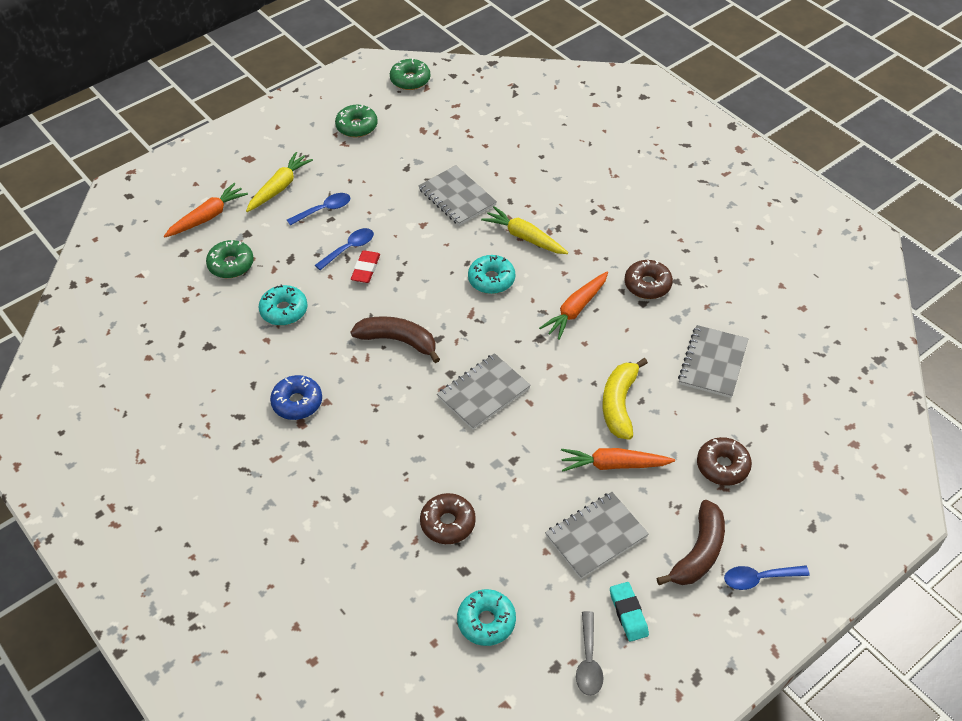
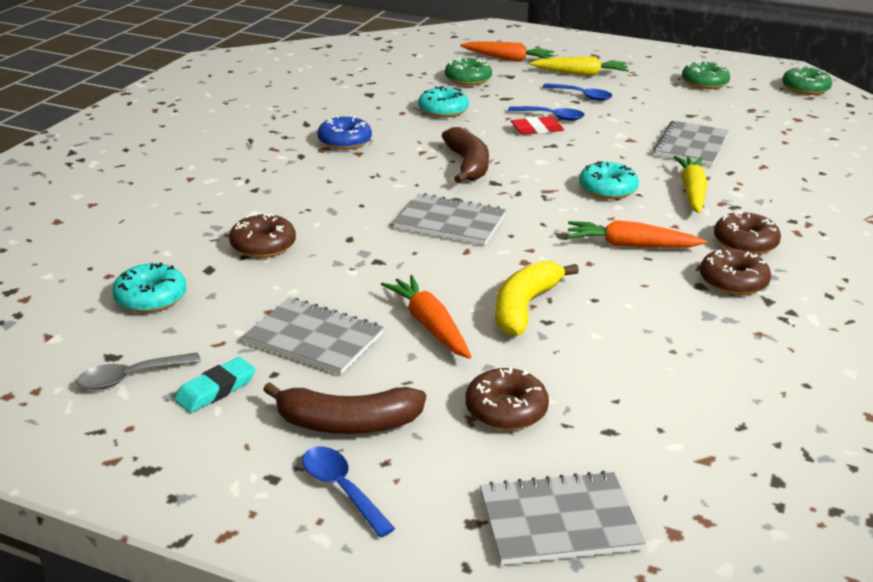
camera: 60 degrees right, 20 degrees down
yellow banana [603,358,648,440] -> yellow banana turned 45 degrees counterclockwise [495,261,579,336]
grey notebook [678,325,749,398] -> grey notebook moved to [480,471,646,565]
none -> brown donut [714,211,781,255]

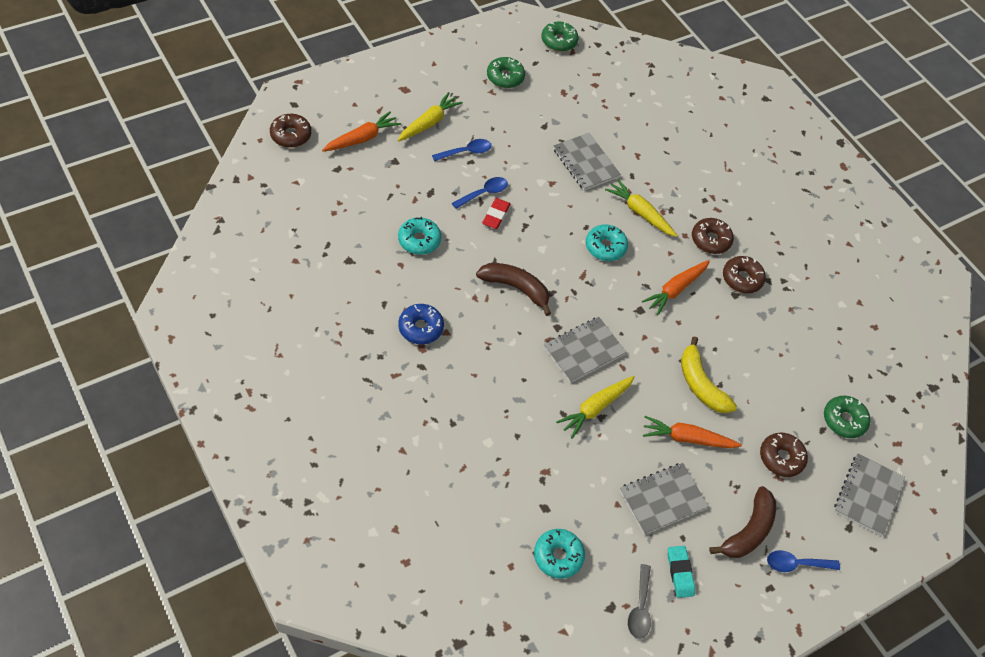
camera: 60 degrees left, 25 degrees up
brown donut [229,213,296,258] -> brown donut moved to [270,114,311,148]
green donut [445,58,492,85] -> green donut moved to [824,396,870,438]
none -> yellow carrot [556,376,635,439]

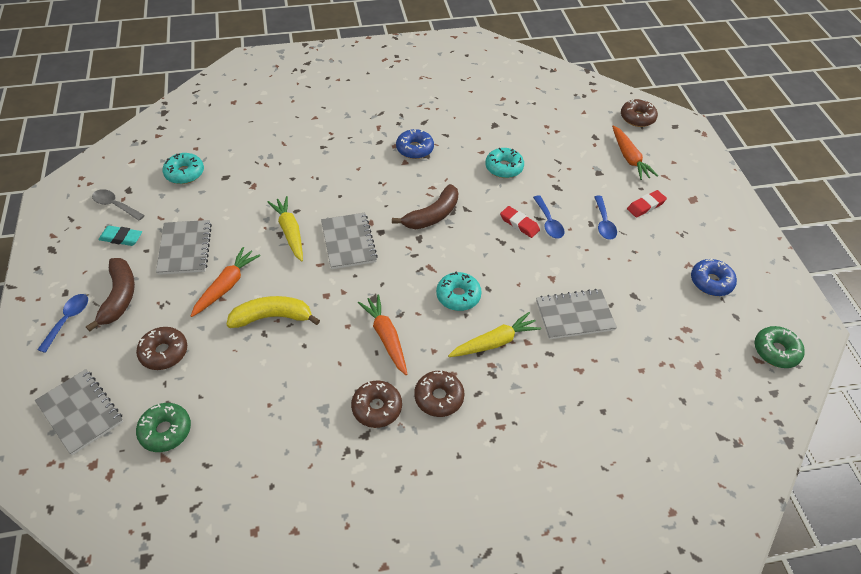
camera: 115 degrees right, 5 degrees down
yellow carrot [397,92,463,142] -> red eraser [627,190,667,218]
green donut [487,57,525,88] -> blue donut [691,258,737,296]
brown banana [709,486,776,558] -> brown banana turned 150 degrees counterclockwise [86,258,135,331]

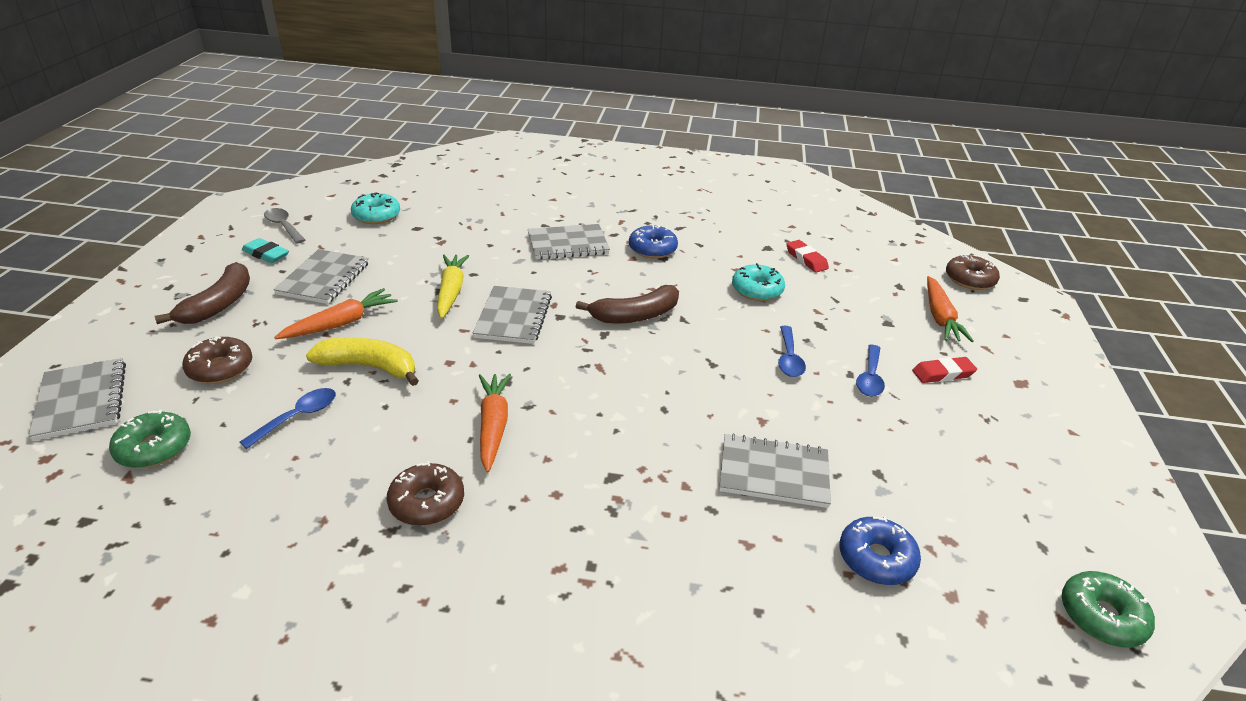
camera: 20 degrees right, 15 degrees down
blue spoon [37,294,88,353] -> blue spoon moved to [239,388,336,449]
brown donut [414,370,464,417] -> none
turquoise donut [436,272,482,311] -> none
yellow carrot [448,312,541,357] -> none
red eraser [500,206,540,238] -> red eraser moved to [786,240,829,273]
blue donut [691,258,737,296] -> blue donut moved to [839,516,921,585]
none -> grey notebook [528,224,610,260]

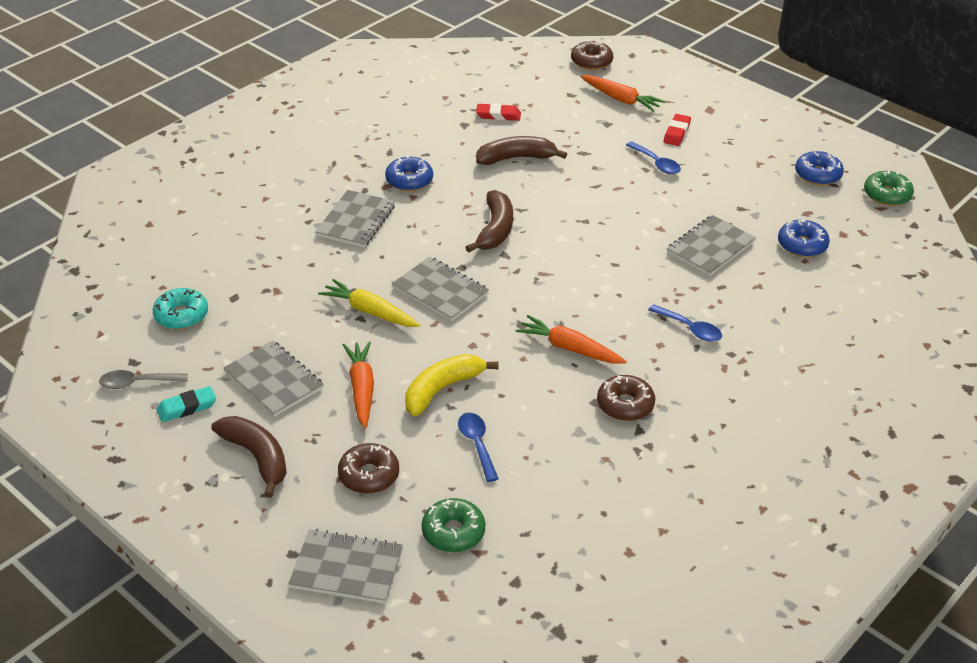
camera: 55 degrees left, 5 degrees up
turquoise donut [732,263,785,301] -> brown banana [476,136,567,165]
blue spoon [778,326,806,377] -> blue spoon moved to [648,304,722,342]
none -> blue donut [795,150,844,185]

